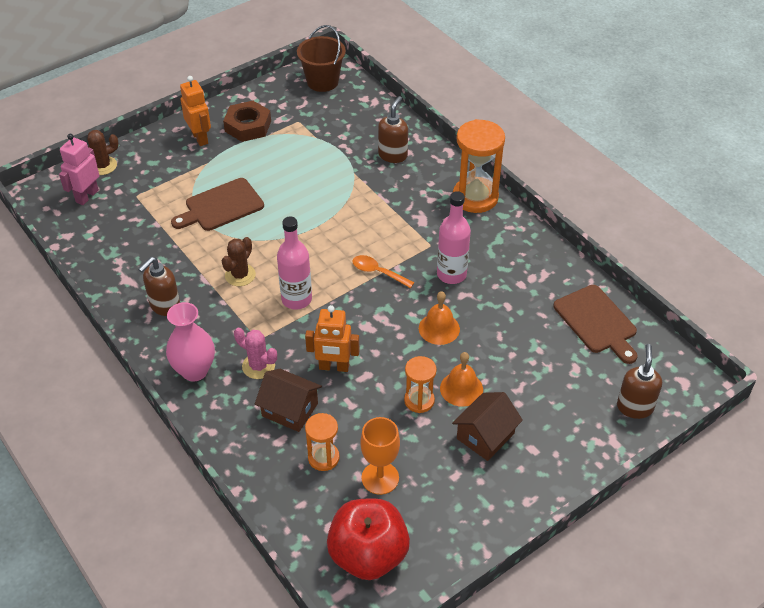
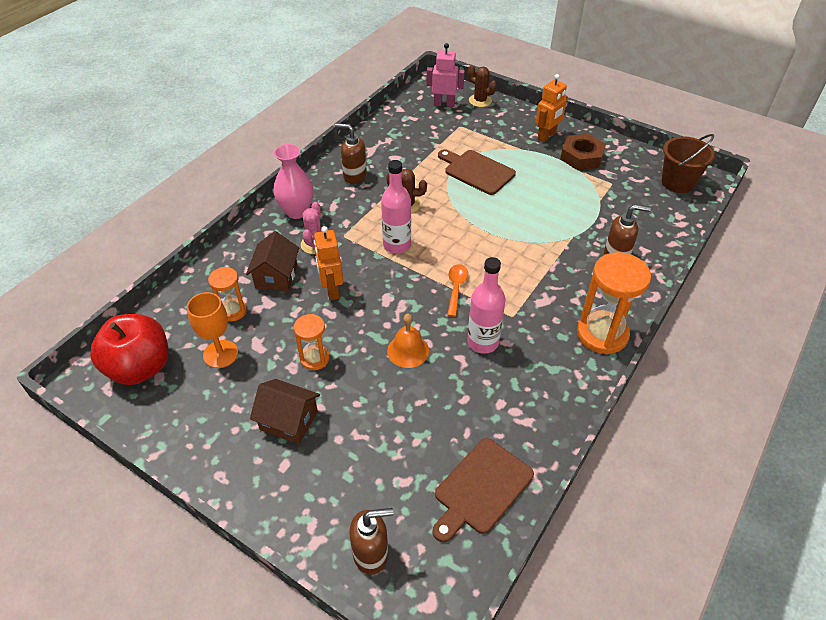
camera: 70 degrees right, 0 degrees up
orange bell [440,352,483,407] -> none

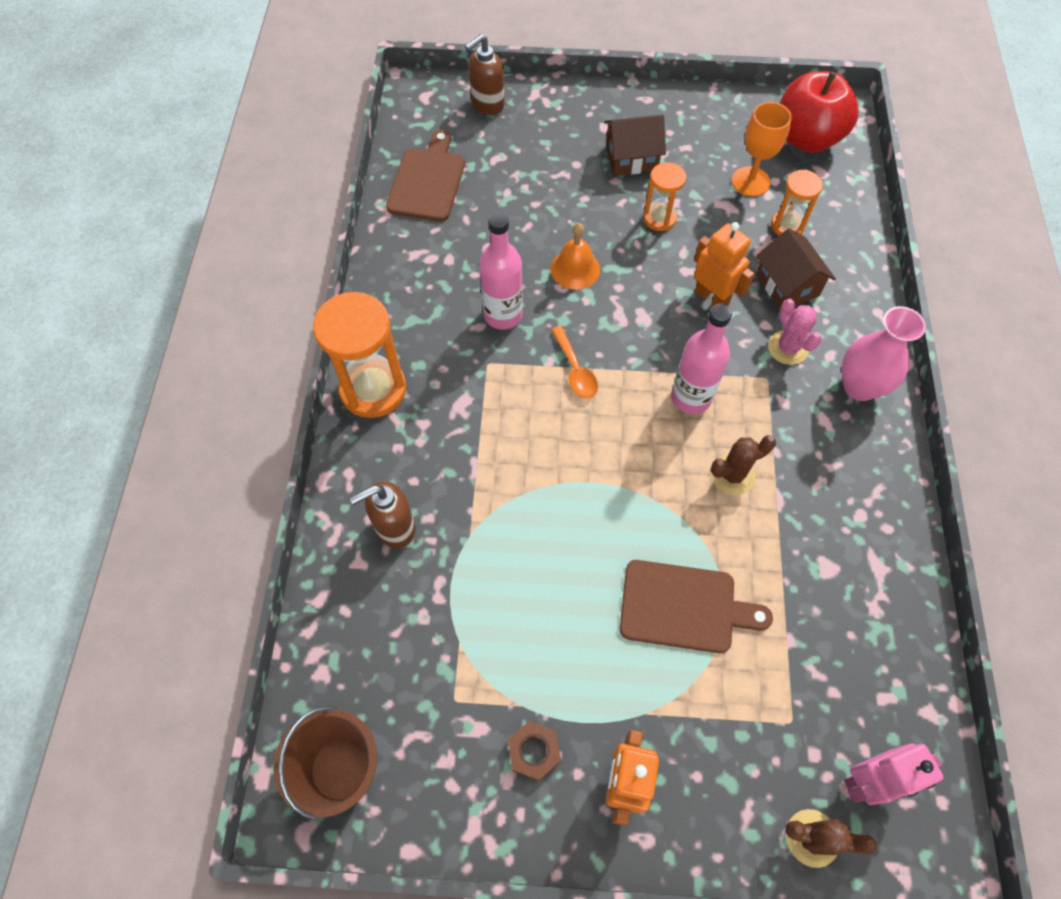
camera: 150 degrees right, 15 degrees up
brown soap dispenser [335,123,367,184] -> none
brown nut [560,134,606,170] -> brown nut [508,721,561,781], size x0.62

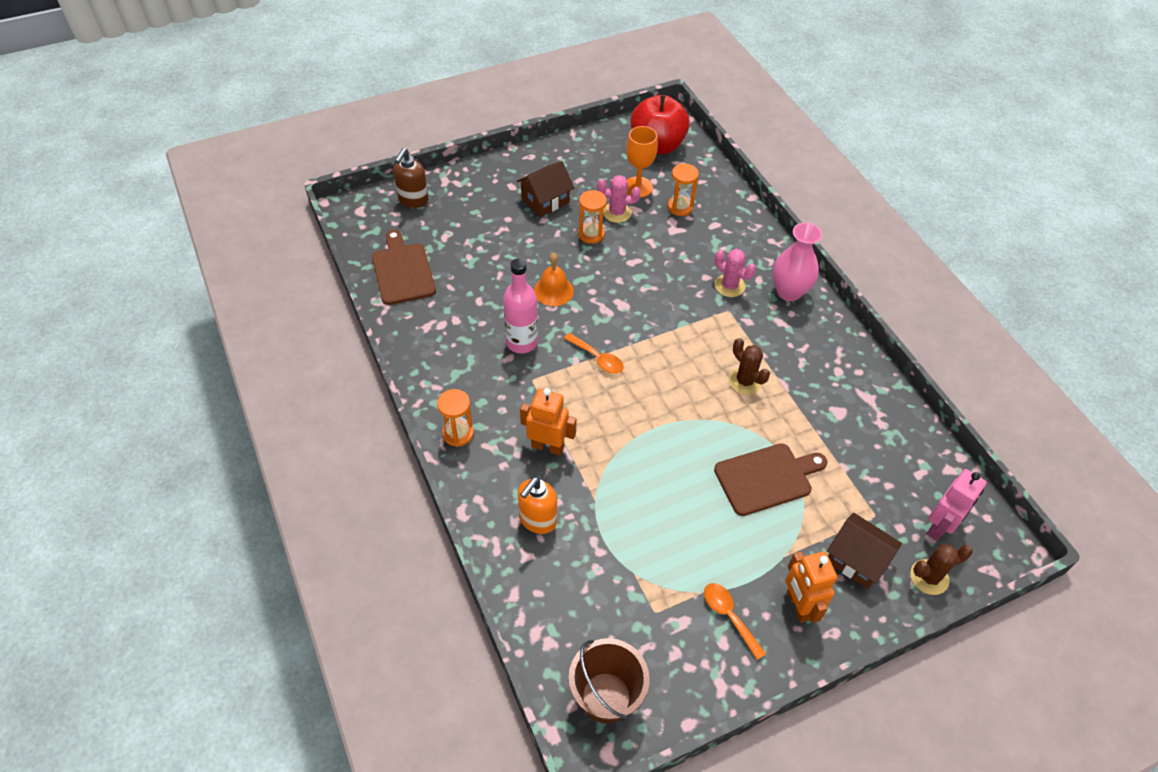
camera: 30 degrees left, 10 degrees down
orange hourglass [313,292,406,418] -> orange hourglass [437,389,474,447], size x0.56
brown soap dispenser [350,481,416,548] -> orange soap dispenser [518,477,557,534]
brown nut [508,721,561,781] -> orange spoon [704,583,766,660]
pink bottle [671,304,732,414] -> none
orange robot [694,222,755,306] -> orange robot moved to [520,388,577,455]
brown cactus [711,435,776,495] -> brown cactus turned 75 degrees counterclockwise [729,338,770,395]
brown house [756,228,836,309] -> brown house moved to [827,513,902,589]
none -> pink cactus [597,175,641,223]

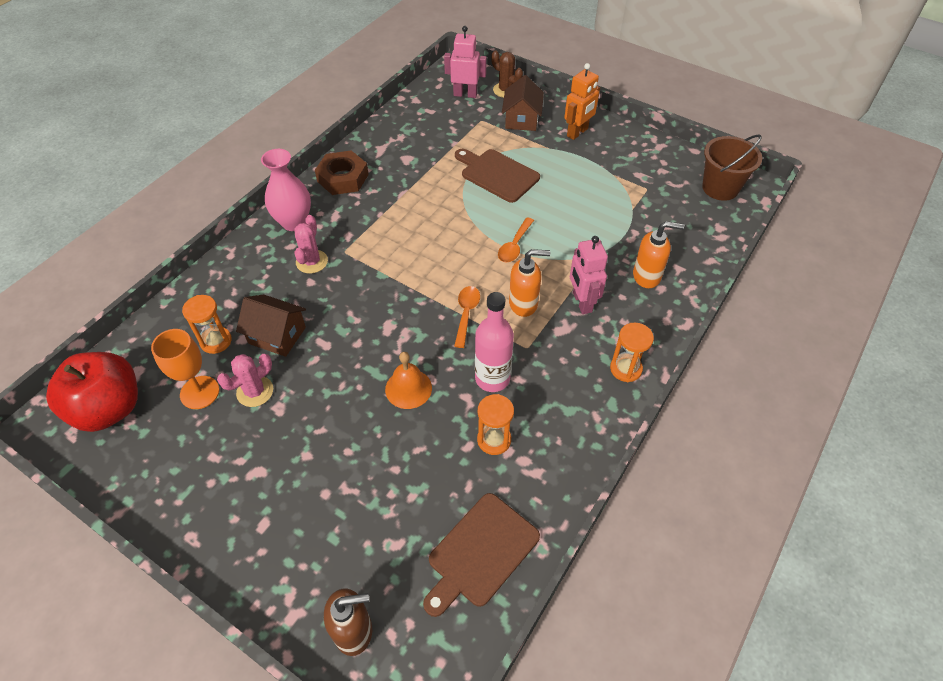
camera: 120 degrees left, 0 degrees up
brown house [517,161,574,217] -> brown house moved to [236,294,306,357]
orange robot [520,388,577,455] -> pink robot [570,236,608,314]
orange hourglass [578,190,607,244] -> orange hourglass moved to [477,394,514,455]
pink cactus [597,175,641,223] -> pink cactus turned 75 degrees clockwise [217,354,273,407]
orange spoon [704,583,766,660] -> orange spoon moved to [498,217,534,262]
brown cactus [729,338,770,395] -> none
none -> brown nut [315,151,369,195]
none -> orange soap dispenser [509,249,550,317]

